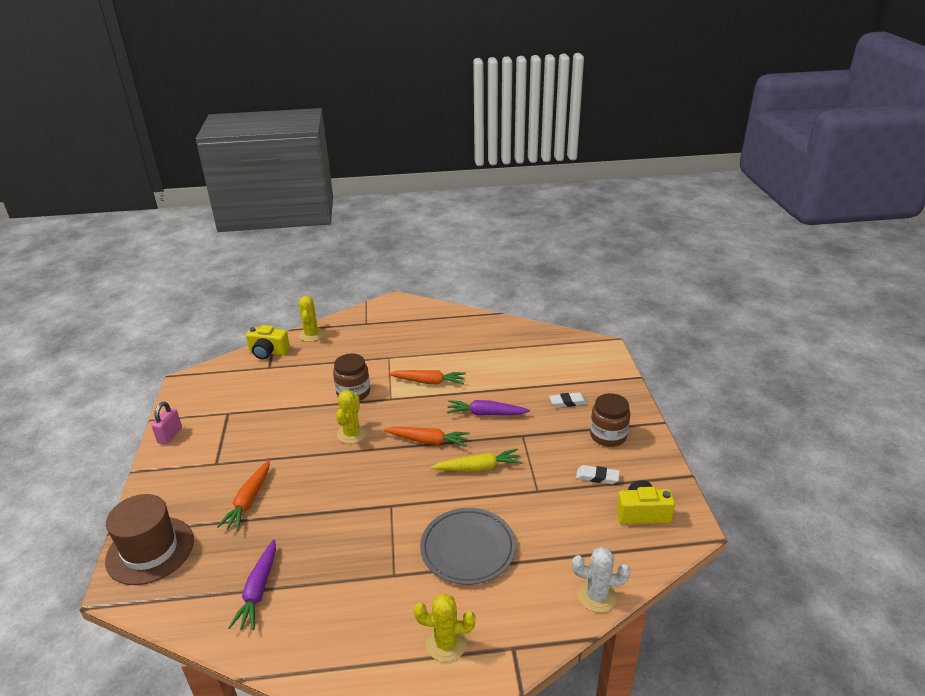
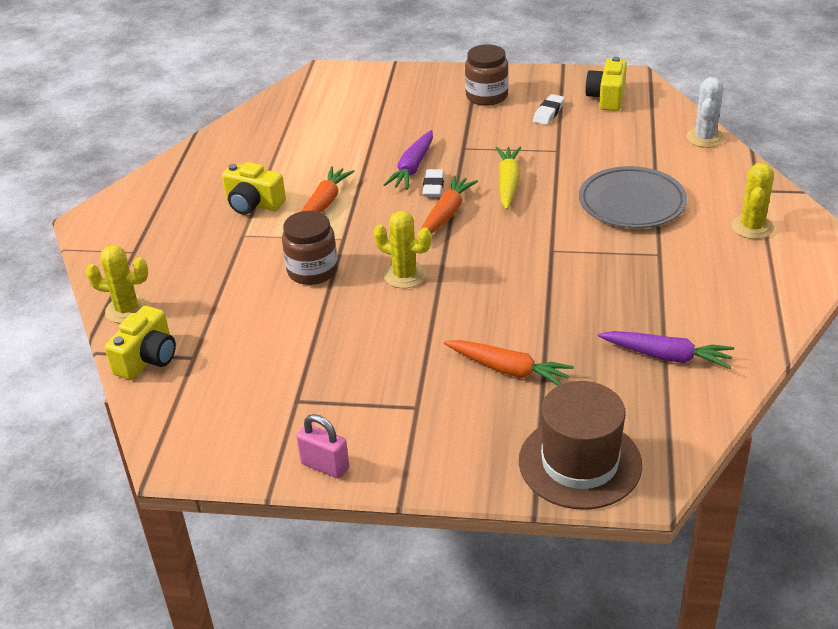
camera: 75 degrees left, 5 degrees up
white eraser [549,392,588,408] -> white eraser moved to [422,169,444,197]
none -> yellow camera [222,162,286,215]

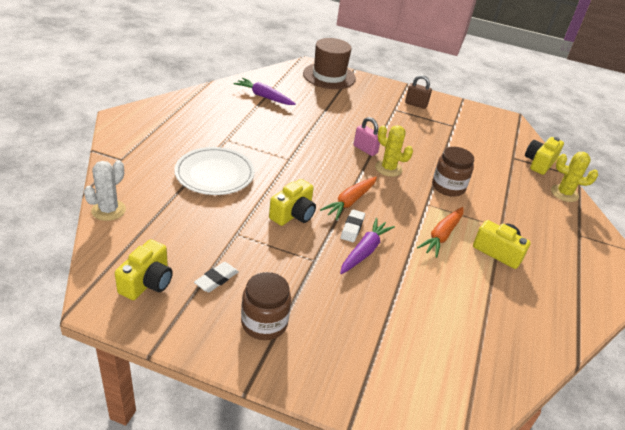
camera: 175 degrees left, 0 degrees up
pink padlock [296,414,349,479] -> pink padlock moved to [354,117,380,156]
orange carrot [444,340,574,385] -> none
yellow carrot [496,147,521,210] -> yellow camera [269,179,316,226]
grey plate [579,166,687,228] -> white plate [174,147,255,195]
yellow cactus [731,163,774,239] -> none
none -> brown padlock [405,75,432,109]

